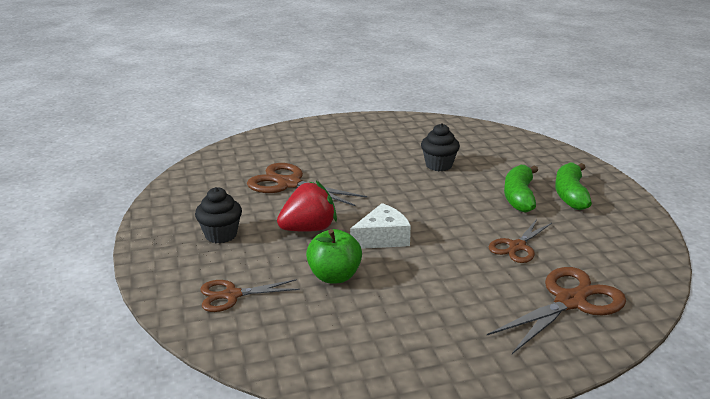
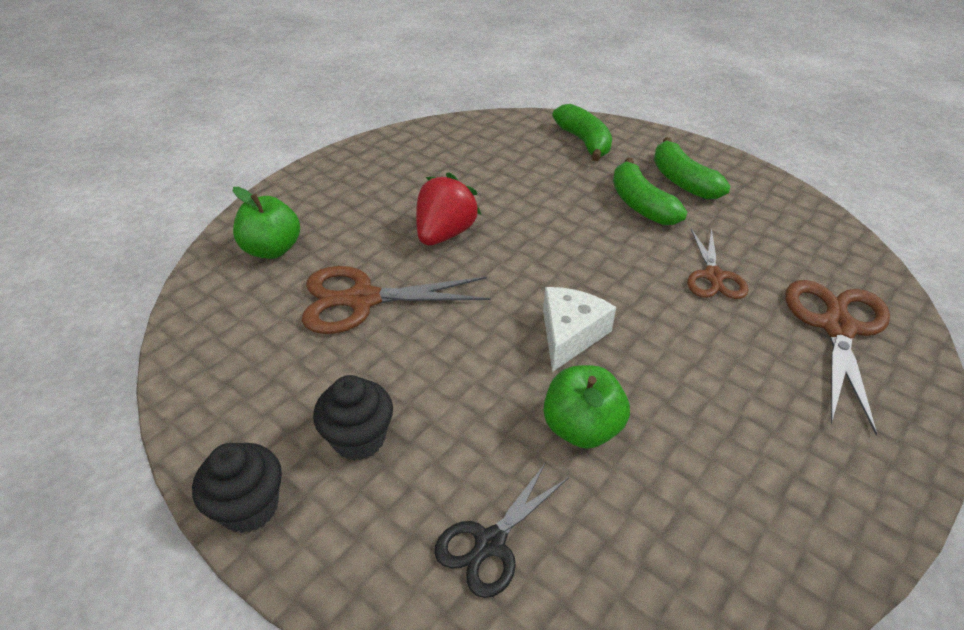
camera: 35 degrees left, 15 degrees up
brown scissors [200,279,300,312] -> black scissors [434,462,569,598]
red strawberry [277,181,337,232] -> red strawberry moved to [416,172,481,245]
black cupcake [421,123,460,171] -> black cupcake moved to [192,443,282,533]
none -> green apple [233,187,300,259]
none -> green banana [552,104,612,161]

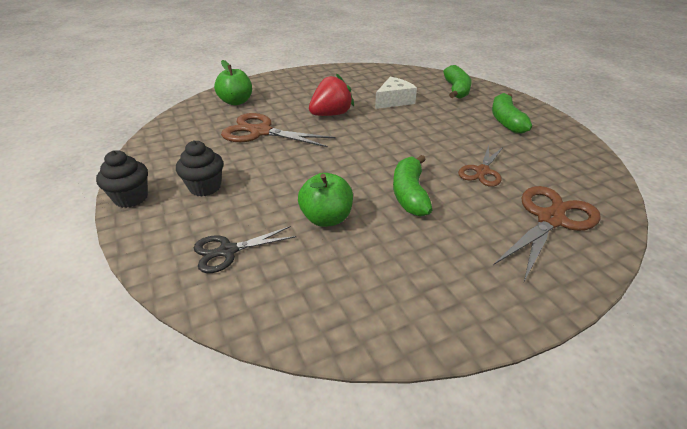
camera: 25 degrees right, 5 degrees down
white cheese [543,287,616,372] -> white cheese moved to [375,77,417,109]
green banana [613,158,687,225] -> green banana moved to [393,155,432,217]

